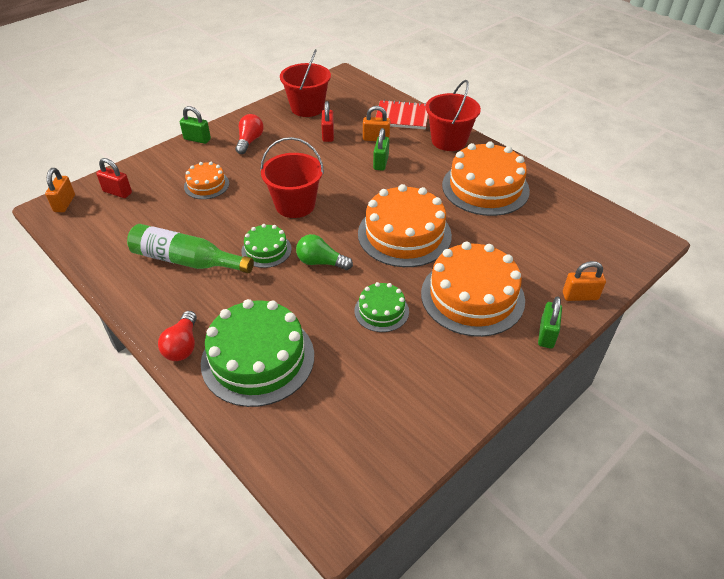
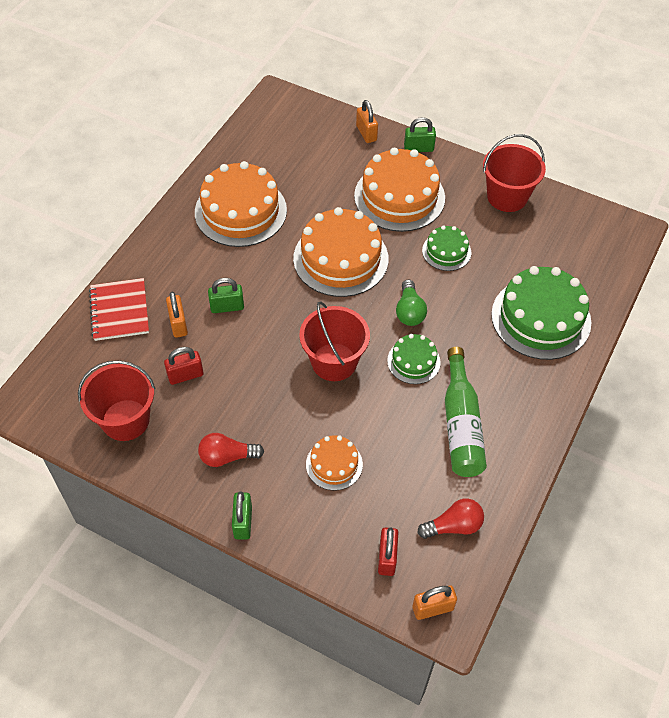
camera: 110 degrees left, 10 degrees up
red light bulb [158,311,197,361] -> red light bulb moved to [418,499,484,539]
red bucket [426,80,481,151] -> red bucket moved to [483,134,546,212]

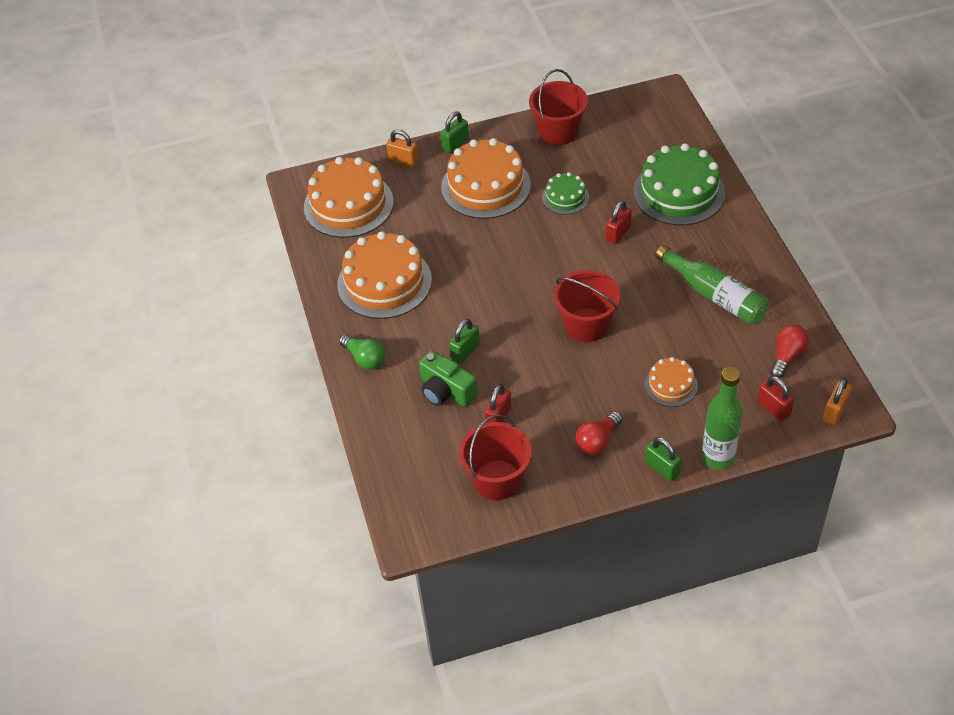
camera: 40 degrees left, 5 degrees down
red notebook [89,278,149,341] -> none
orange padlock [166,292,188,338] -> green camera [419,350,478,407]
orange cake [293,207,388,297] -> orange cake moved to [304,157,394,238]
green cake [387,334,441,384] -> none
green light bulb [396,279,427,326] -> green light bulb moved to [339,334,385,370]
none -> red padlock [605,200,632,244]
none -> green bottle [702,367,743,470]

